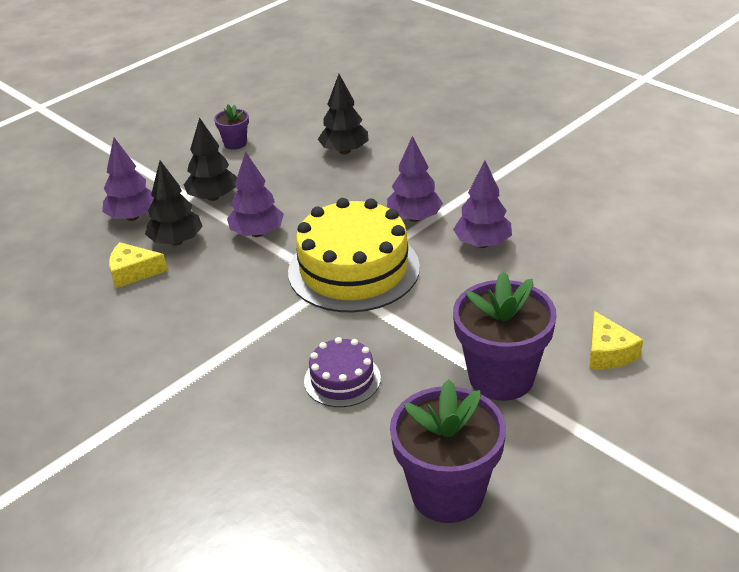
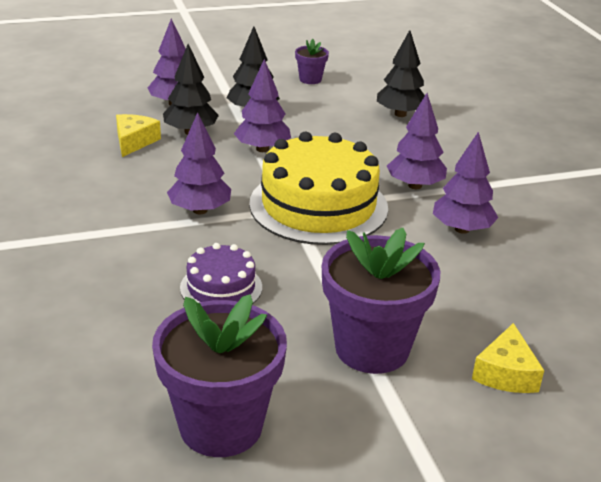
camera: 25 degrees right, 5 degrees down
yellow cheese [109,242,167,288] -> yellow cheese turned 75 degrees clockwise [116,114,161,157]
none -> purple tree [167,112,231,214]

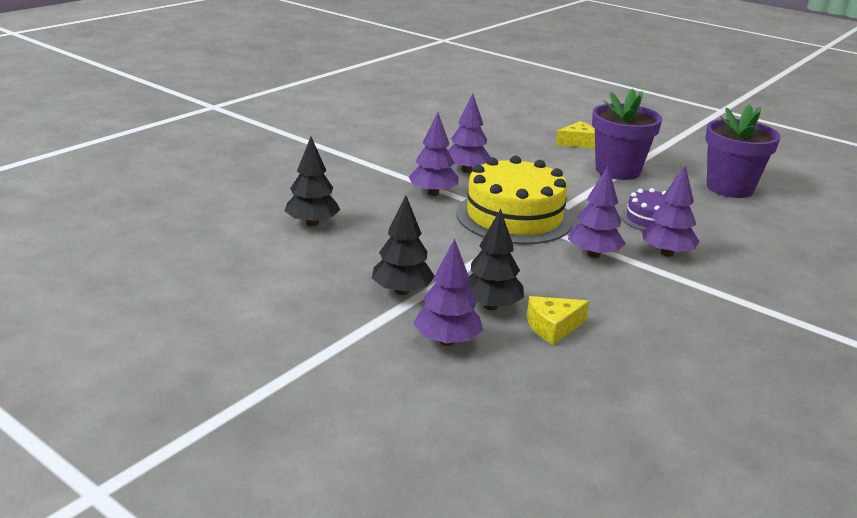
camera: 125 degrees left, 5 degrees down
purple tree [234,59,291,152] -> purple tree moved to [642,166,700,257]
purple flower pot [295,39,329,84] -> none

